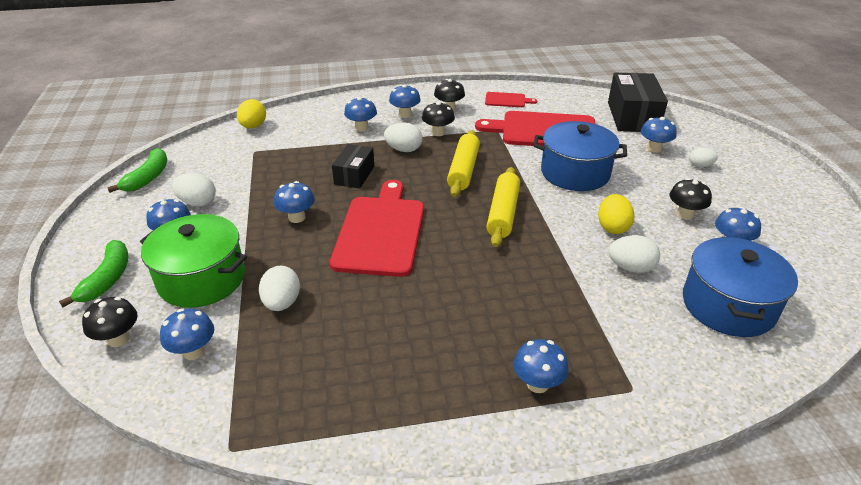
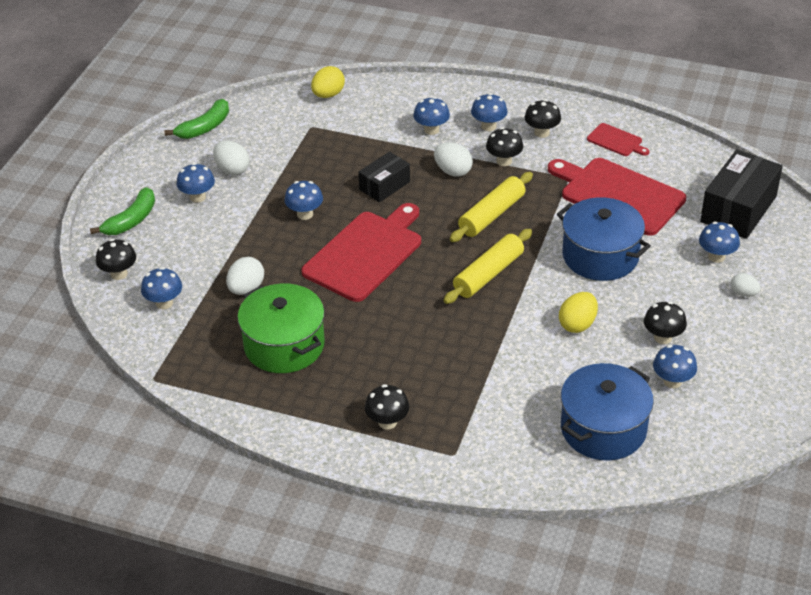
camera: 30 degrees right, 5 degrees up
green pot [140,214,247,308] -> green pot moved to [237,284,325,373]
blue mushroom [514,339,569,393] -> black mushroom [365,384,409,430]
white egg [608,235,660,273] -> none

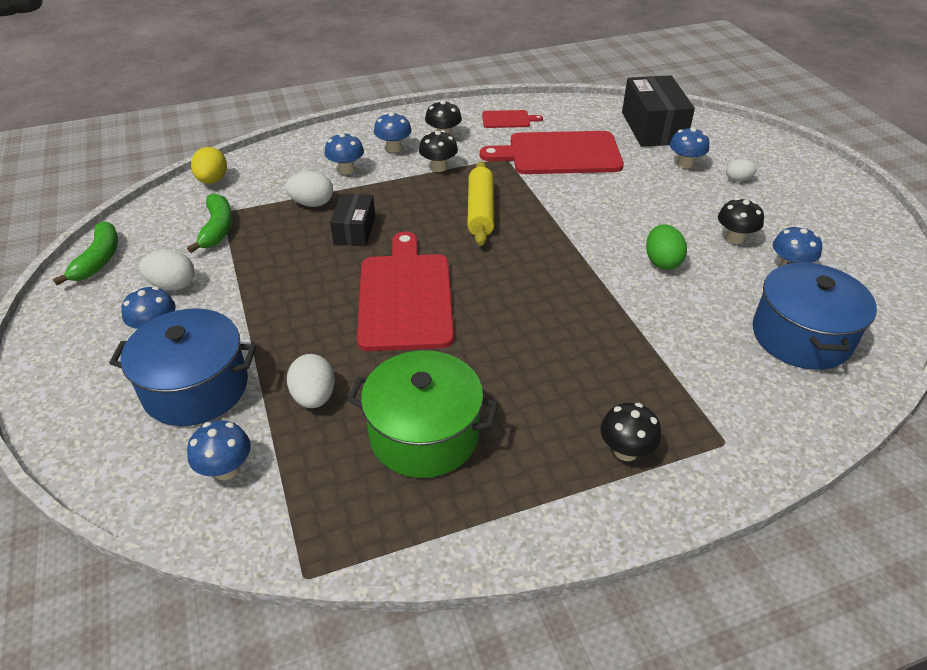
camera: 40 degrees left, 0 degrees up
green banana [90,187,155,235] -> green banana moved to [187,193,233,253]
black mushroom [96,239,136,280] -> none
blue mushroom [284,181,323,220] -> none
white egg [434,142,473,177] -> white egg moved to [285,171,333,207]
yellow rolling pin [443,229,532,304] -> none
blue pot [557,197,651,281] -> blue pot moved to [109,308,256,426]
yellow egg [559,292,598,333] -> green egg [646,224,687,270]

